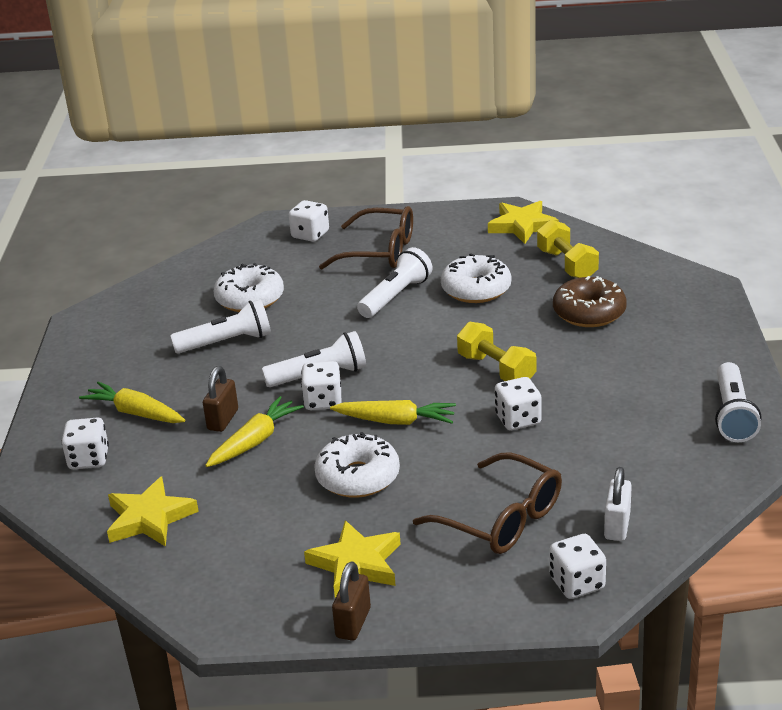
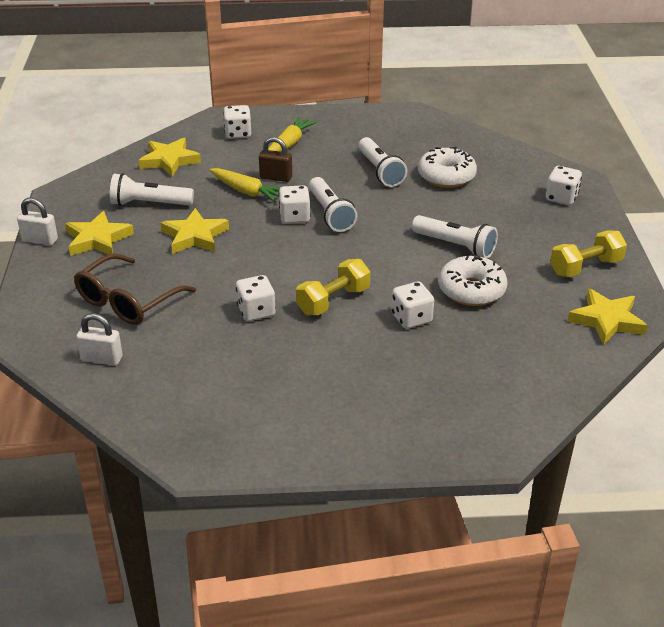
camera: 85 degrees right, 5 degrees up
white donut [314,432,400,498] -> yellow star [161,208,229,254]
brown glasses [319,206,413,269] -> none
yellow carrot [330,400,456,425] -> none
brown padlock [332,561,371,641] -> white padlock [17,198,58,246]
yellow dumbbell [537,220,599,278] -> yellow dumbbell moved to [550,230,627,277]
white dice [549,534,606,599] -> white dice moved to [391,282,434,329]
brown donut [553,276,627,327] -> none
white flashlight [715,362,762,442] -> white flashlight moved to [110,173,194,206]

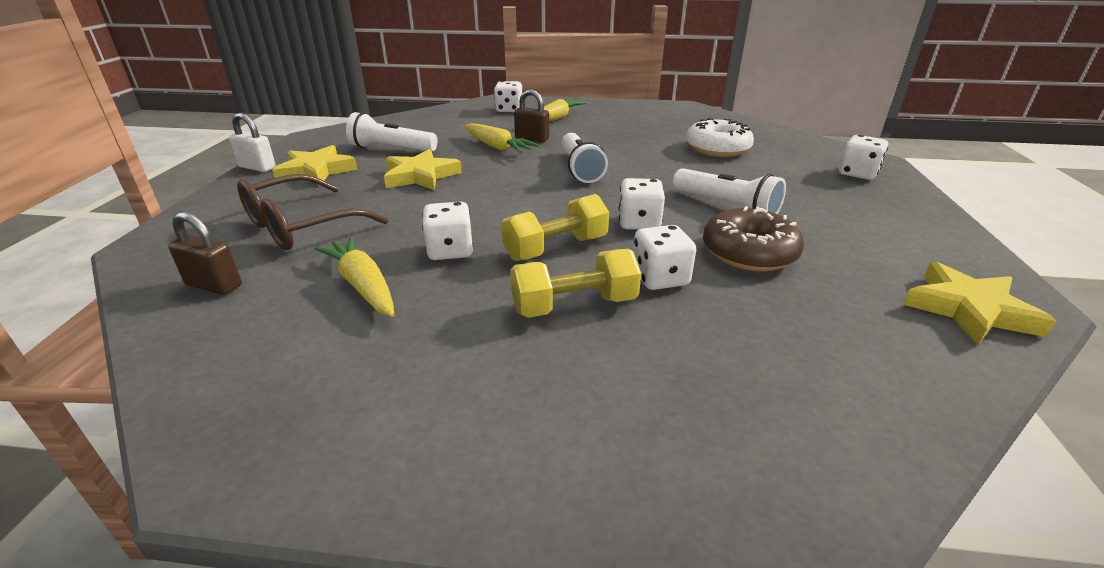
camera: 10 degrees right, 5 degrees down
white padlock [76,313,123,366] -> brown padlock [168,212,242,295]
yellow star [138,138,201,177] -> none
white dice [279,185,311,224] -> white dice moved to [619,178,665,230]
white flashlight [358,137,407,187] -> none
white donut [439,255,507,306] -> brown donut [703,206,804,272]
yellow dumbbell [550,230,627,277] -> yellow dumbbell moved to [510,249,641,318]
none -> yellow carrot [314,236,394,317]

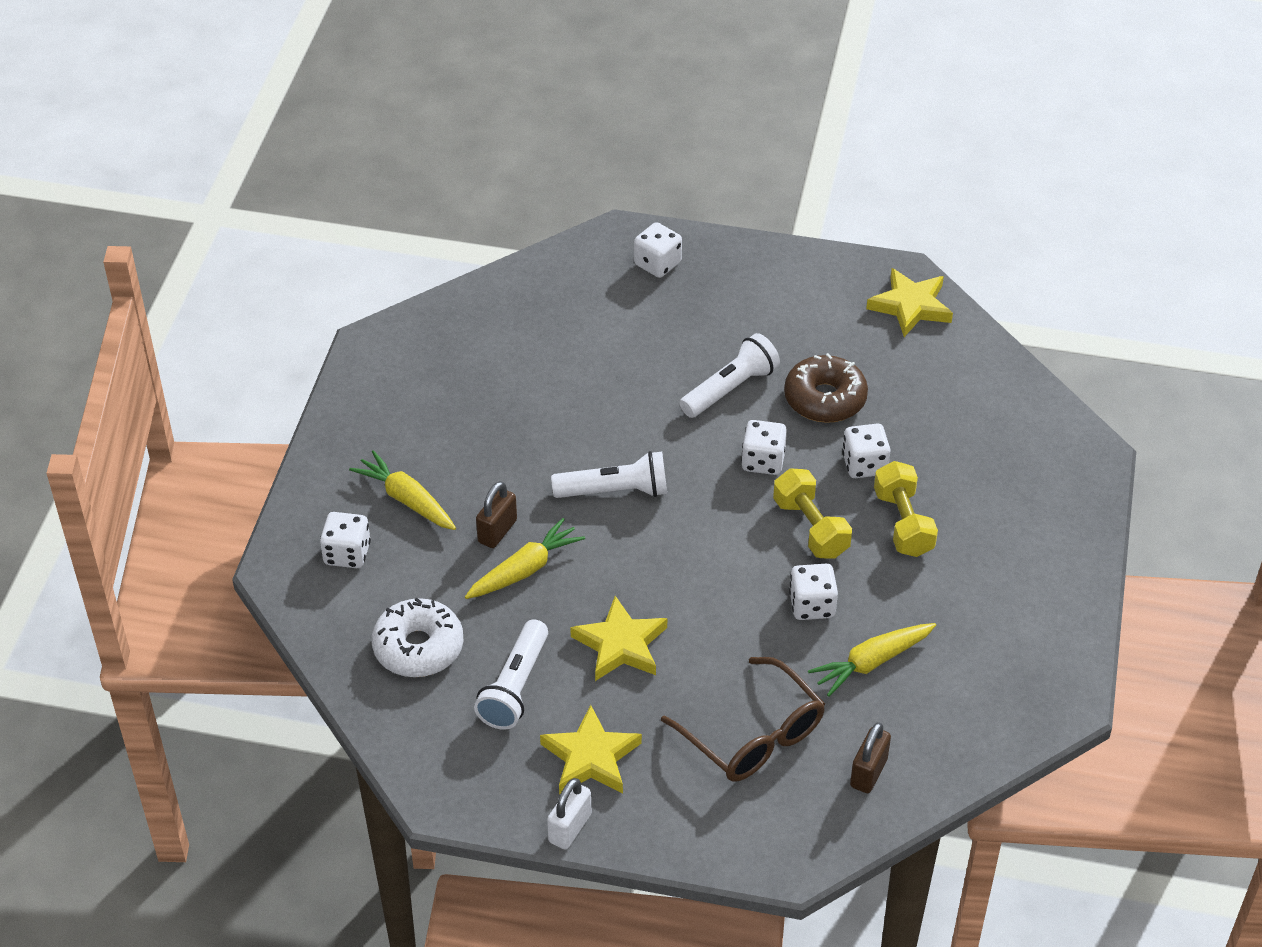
camera: 85 degrees left, 15 degrees up
white donut [686,118,754,157] -> white donut moved to [372,598,463,677]

